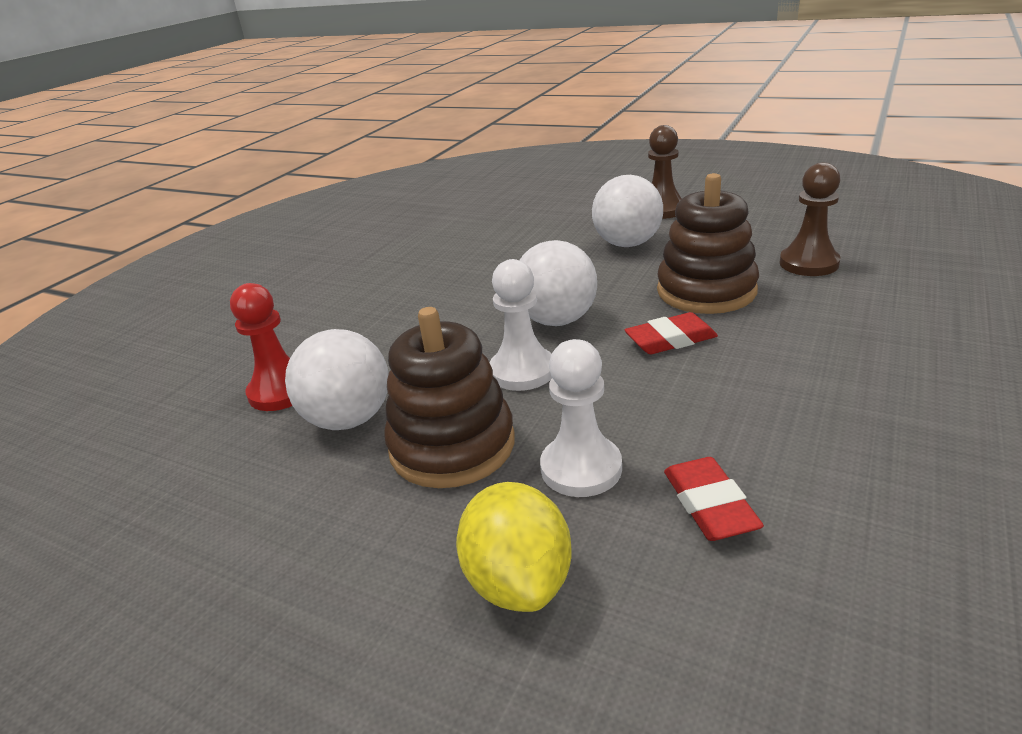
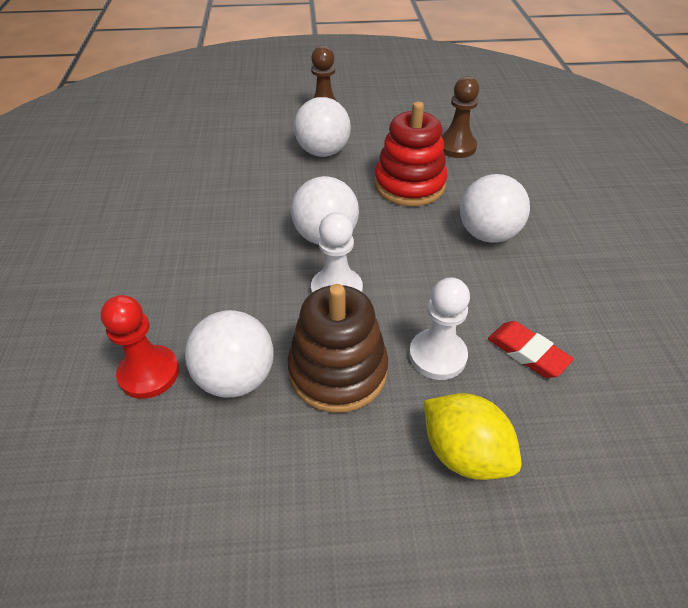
camera: 35 degrees left, 15 degrees up
red eraser [625,312,718,354] -> none
brown stacking toy [657,173,759,314] -> red stacking toy [374,101,447,206]
none -> white ball [460,174,530,243]

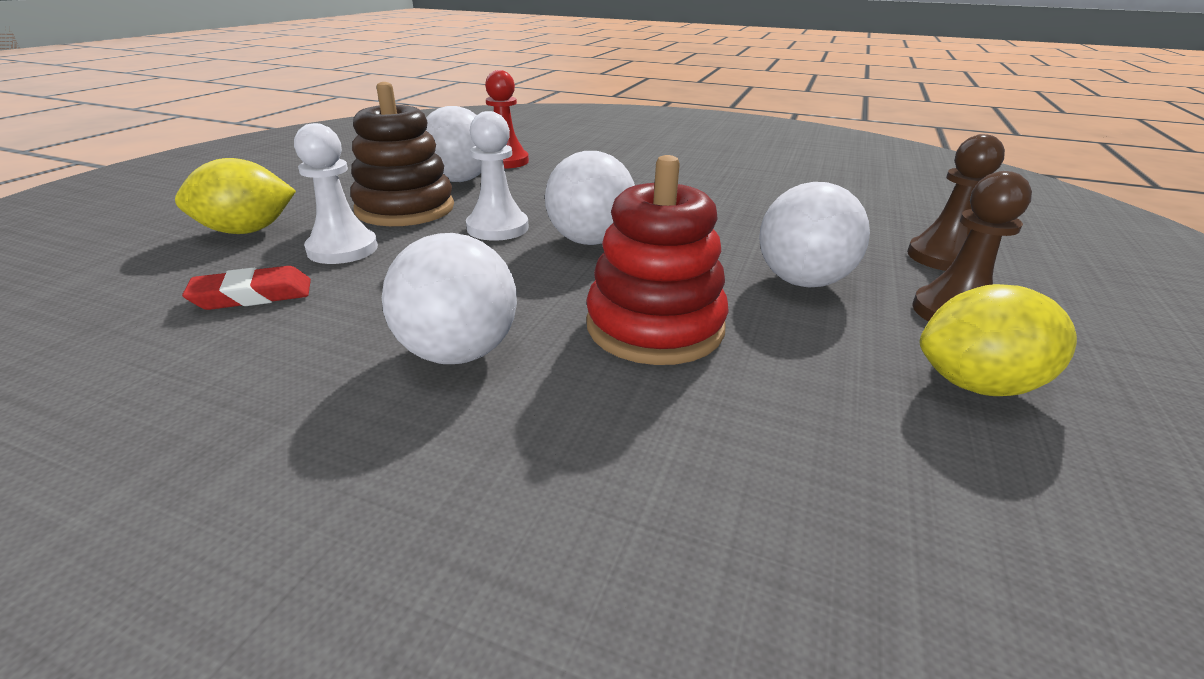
camera: 115 degrees right, 15 degrees down
brown pawn [441,76,479,158] -> brown pawn moved to [907,134,1005,271]
none -> yellow lemon [920,284,1077,396]

